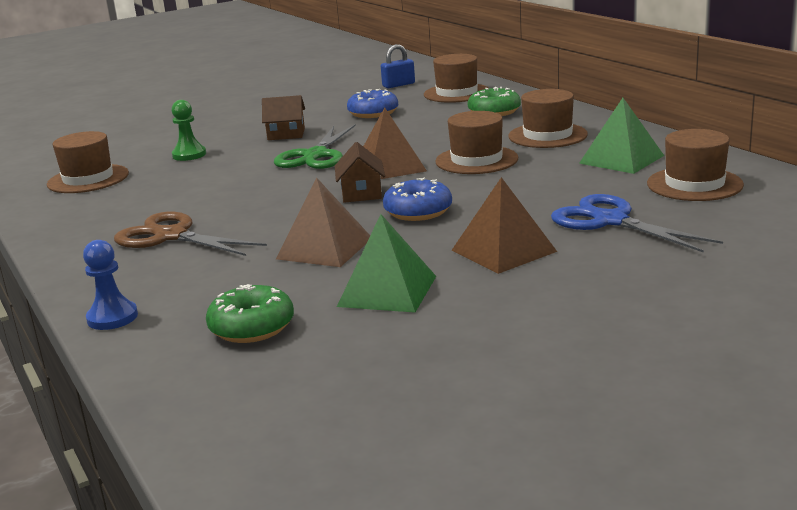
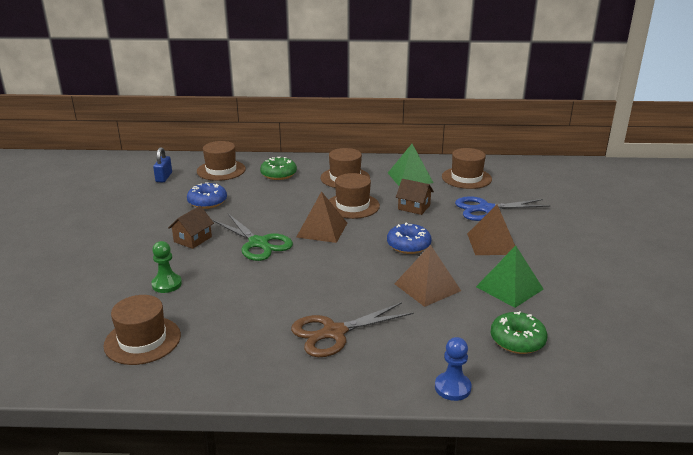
camera: 60 degrees left, 5 degrees up
brown house [335,142,385,203] -> brown house moved to [396,179,434,215]

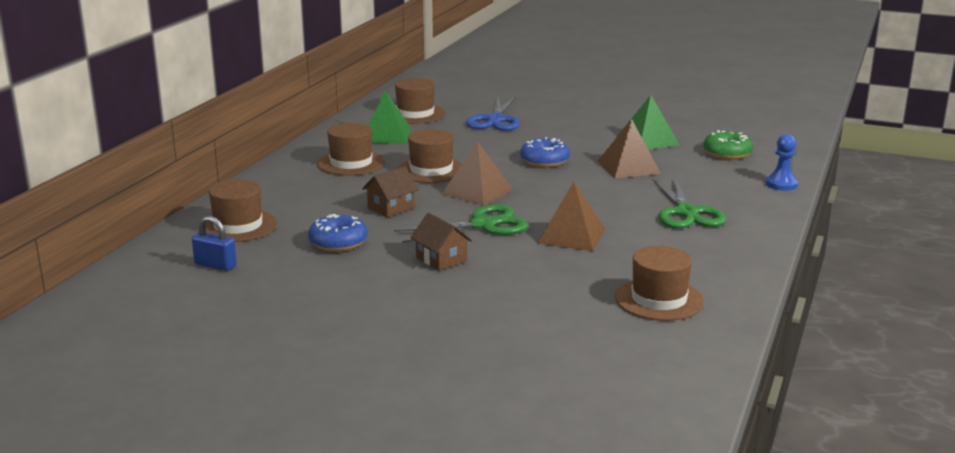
camera: 70 degrees left, 5 degrees down
green pawn [151,241,182,293] -> none
green donut [260,157,297,180] -> none
brown scissors [291,302,414,357] -> green scissors [653,178,726,228]
brown house [396,179,434,215] -> brown house moved to [362,166,419,217]
brown pyramid [467,205,515,255] -> brown pyramid moved to [537,182,605,251]

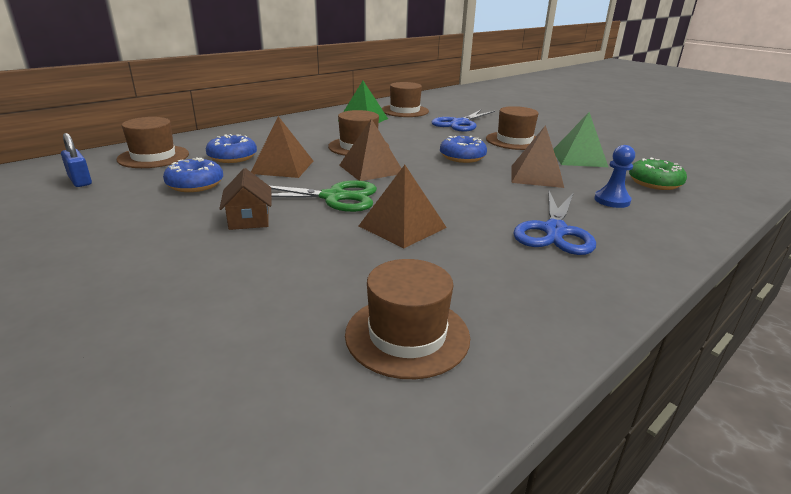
camera: 25 degrees right, 5 degrees up
brown hat [317,123,385,176] -> brown hat moved to [486,106,538,150]
brown house [362,166,419,217] -> brown pyramid [251,116,313,178]
green scissors [653,178,726,228] -> blue scissors [514,191,596,255]
blue pawn [766,134,798,191] -> blue pawn moved to [594,145,635,208]
none -> blue donut [206,134,257,163]

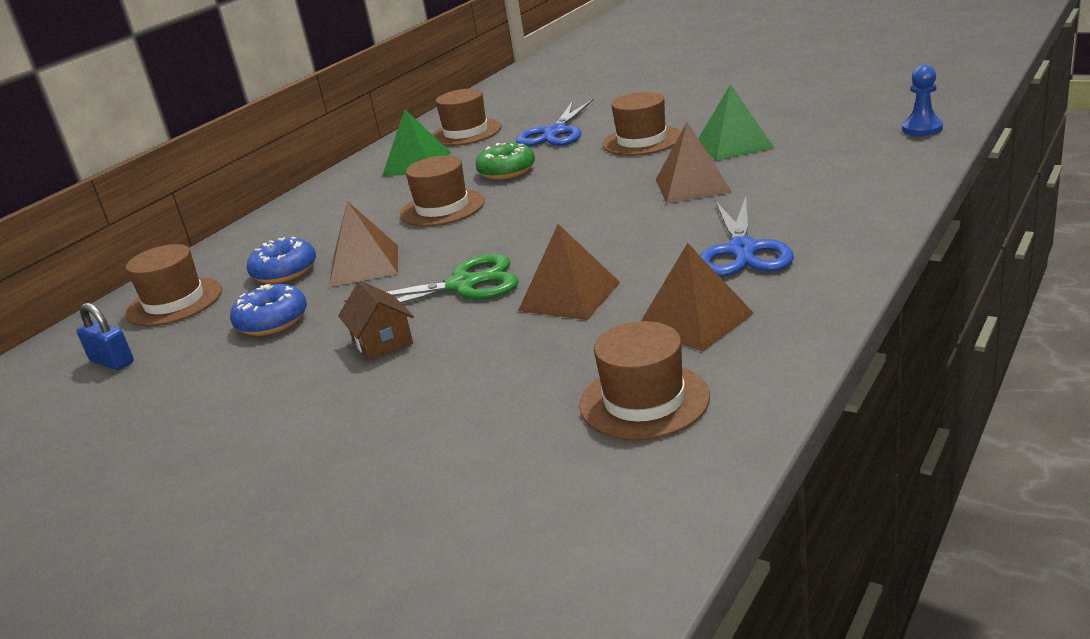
camera: 10 degrees left, 0 degrees up
brown pyramid [339,118,402,181] -> brown pyramid moved to [641,243,754,352]
blue donut [440,136,487,163] -> none
blue pawn [594,145,635,208] -> blue pawn moved to [902,65,943,136]
green donut [629,158,687,190] -> green donut moved to [475,143,535,180]

